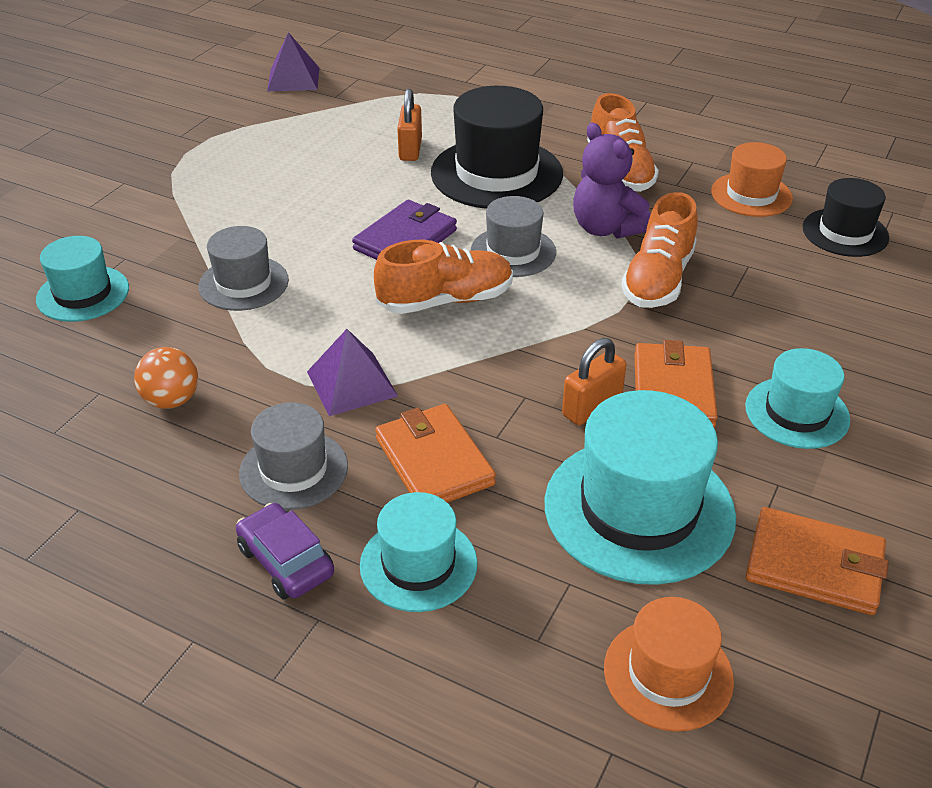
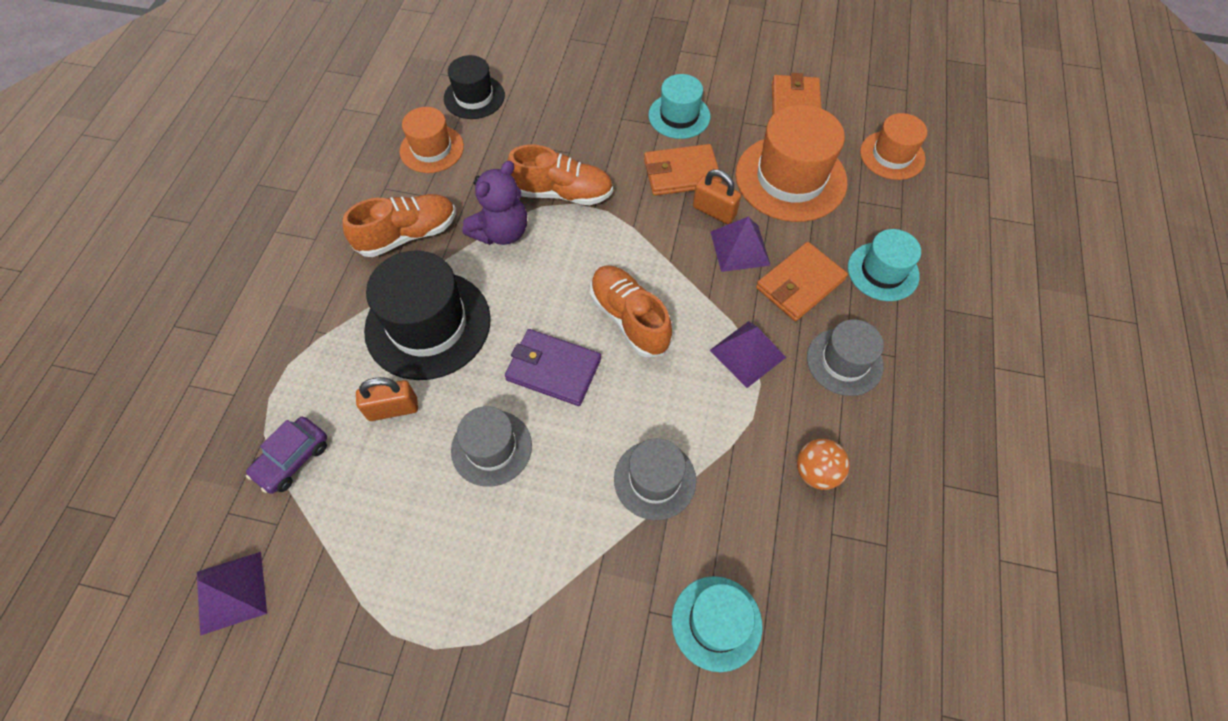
camera: 105 degrees left, 20 degrees up
purple car [236,503,334,600] -> purple car moved to [246,417,327,494]
grey hat [470,196,556,277] -> grey hat moved to [451,406,532,487]
turquoise hat [545,390,736,585] -> orange hat [735,105,848,222]
none -> purple pyramid [711,216,771,272]

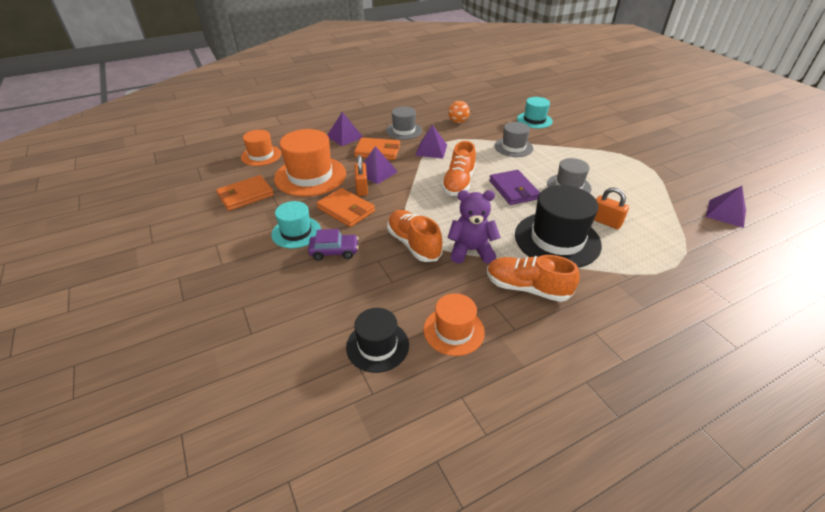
camera: 130 degrees left, 20 degrees down
purple car [246,417,327,494] -> purple car moved to [308,229,359,261]
turquoise hat [848,229,921,301] -> purple pyramid [328,112,364,146]

